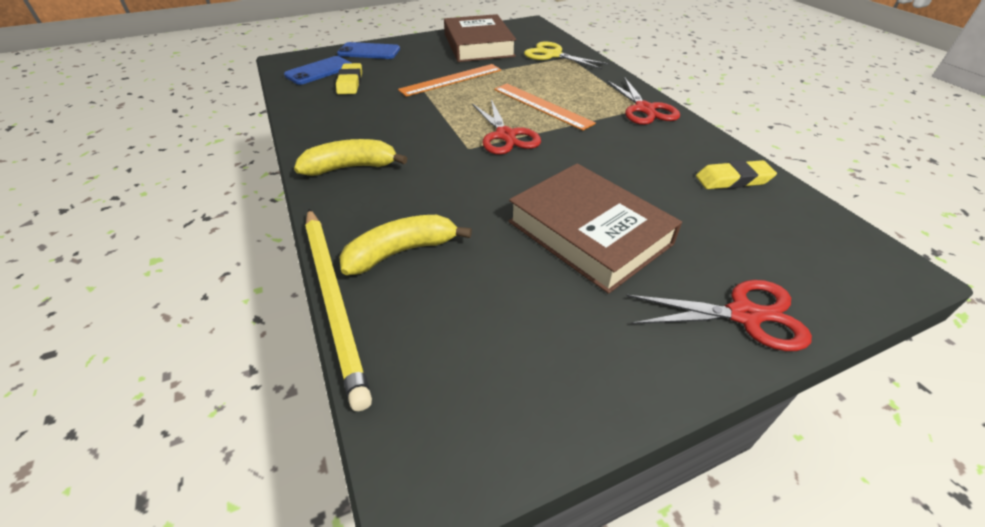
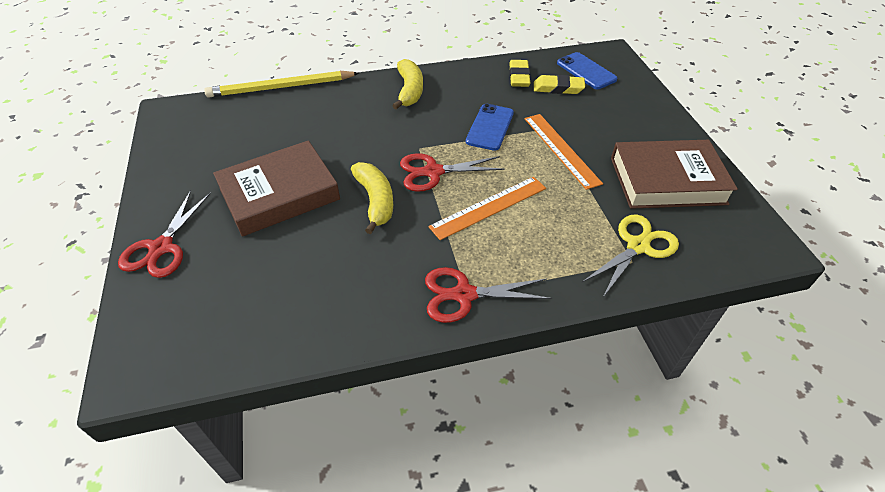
camera: 100 degrees right, 5 degrees up
blue phone [337,42,400,59] -> blue phone moved to [466,104,514,151]
yellow banana [339,215,472,275] -> yellow banana moved to [351,162,393,234]
yellow eraser [696,160,777,189] -> yellow eraser moved to [509,60,530,87]

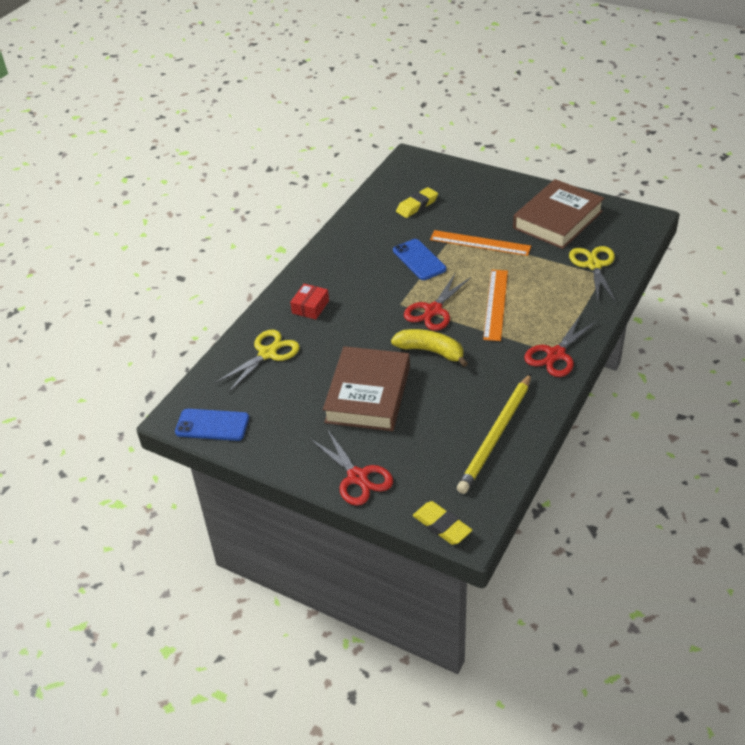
camera: 45 degrees left, 5 degrees down
yellow pencil [204,71,359,98] -> yellow pencil moved to [457,374,531,494]
yellow banana [392,59,423,109] -> none
yellow eraser [509,60,530,87] -> yellow eraser moved to [413,501,472,545]
blue phone [557,52,617,89] -> blue phone moved to [175,409,249,441]
none -> yellow scissors [215,330,300,393]
none -> red box [290,284,329,320]

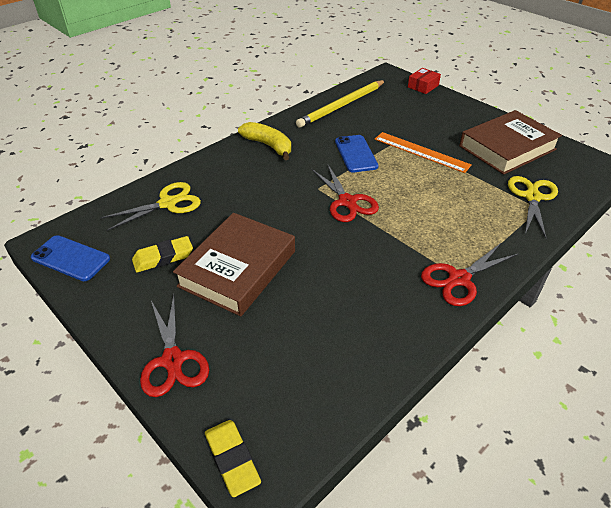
camera: 15 degrees right, 0 degrees up
red box [290,284,329,320] -> red box moved to [408,68,441,94]
yellow banana [391,329,468,367] -> yellow banana moved to [238,122,291,160]
yellow eraser [396,187,438,218] -> yellow eraser moved to [132,236,193,273]
red scissors [404,272,471,331] -> red scissors turned 75 degrees counterclockwise [311,163,379,222]
yellow pencil [457,374,531,494] -> yellow pencil moved to [296,80,386,128]
orange ruler [483,270,508,341] -> none

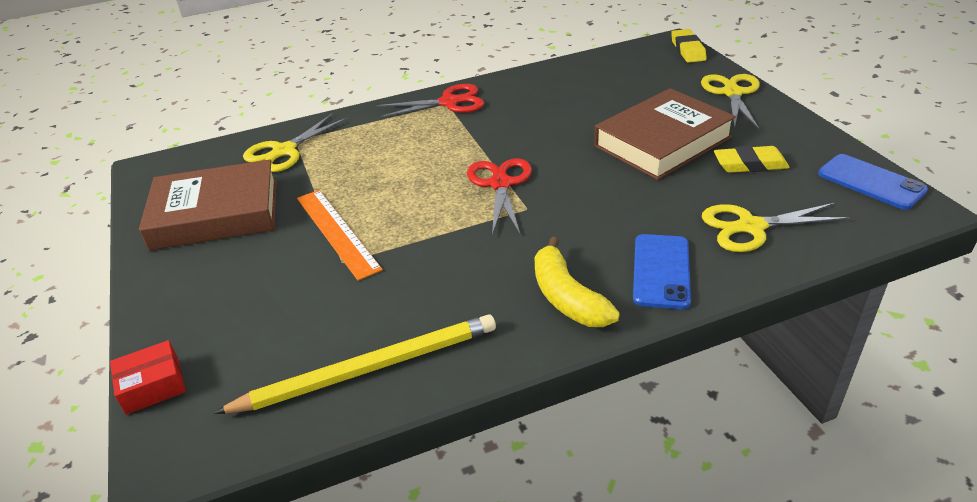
camera: 155 degrees left, 5 degrees down
red scissors [140,295,209,397] -> yellow scissors [701,74,760,129]
blue phone [335,135,378,172] -> blue phone moved to [633,234,691,309]

